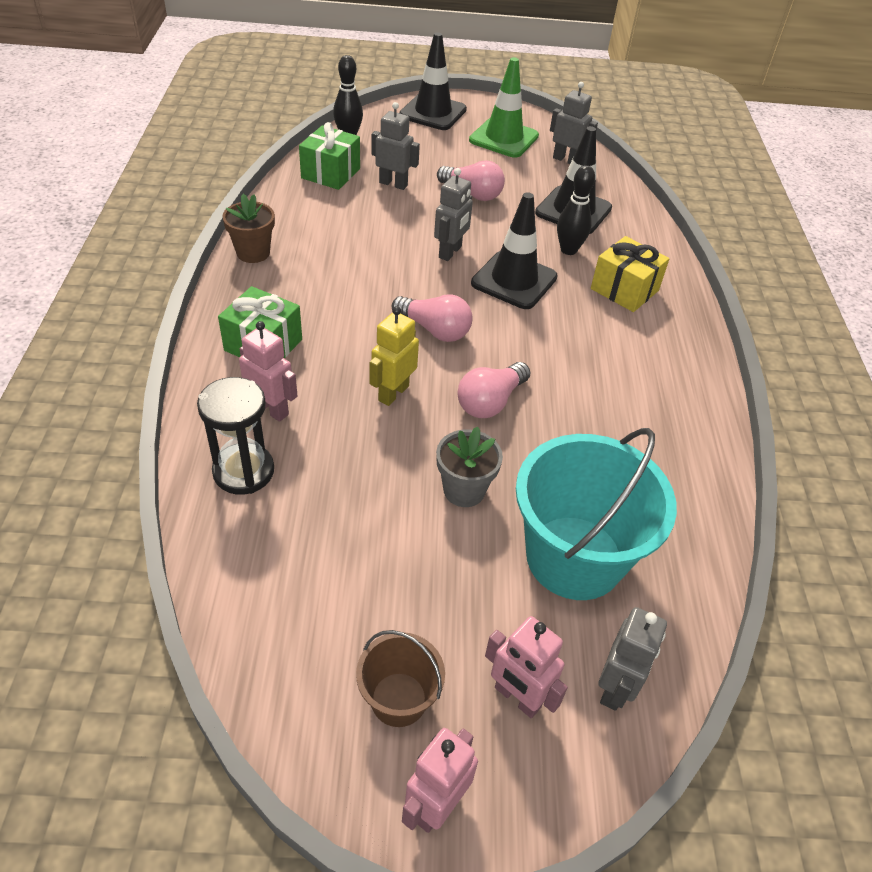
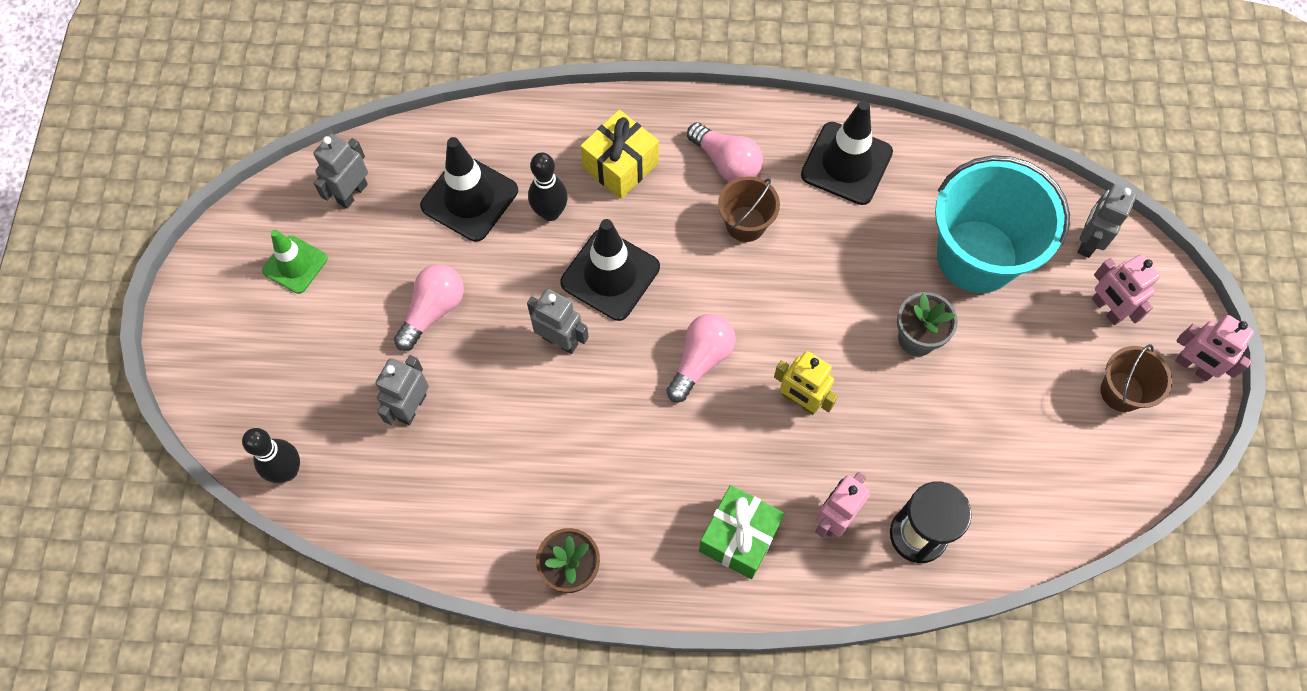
camera: 85 degrees left, 20 degrees up
green gift [299,122,360,190] -> none
black traffic cone [399,32,467,130] -> black traffic cone moved to [801,100,893,205]
pink light bulb [458,362,530,418] -> pink light bulb moved to [687,122,763,182]
green traffic cone [469,57,539,158] -> green traffic cone [262,230,328,294], size x0.64
pink robot [485,616,568,718] -> pink robot turned 105 degrees clockwise [1092,254,1160,325]
grey robot [598,607,667,711] -> grey robot turned 90 degrees counterclockwise [1077,184,1137,258]
none -> brown bucket [718,176,780,242]

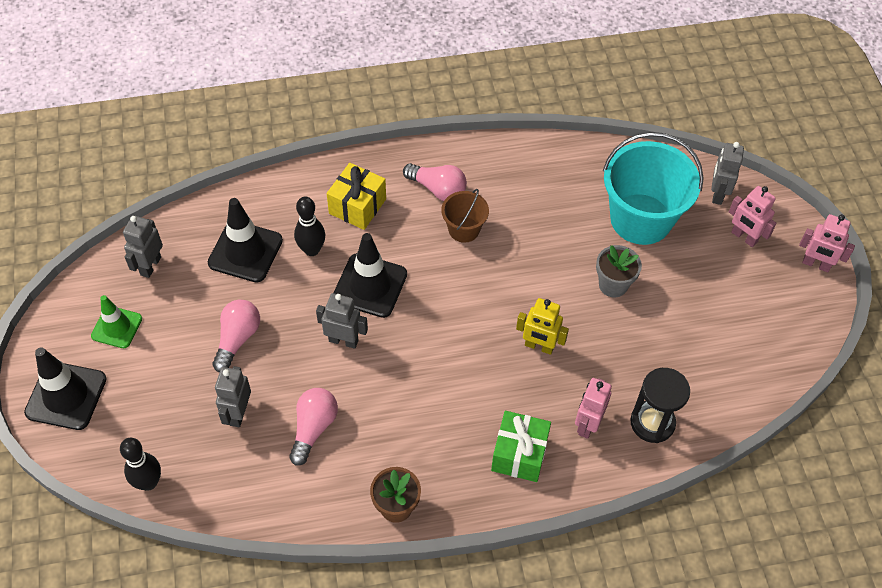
camera: 15 degrees left, 10 degrees down
pink light bulb [667,314,736,402] -> pink light bulb moved to [289,388,338,466]
black traffic cone [801,100,893,205] -> black traffic cone moved to [24,348,106,430]
brown bucket [1101,344,1172,412] -> none

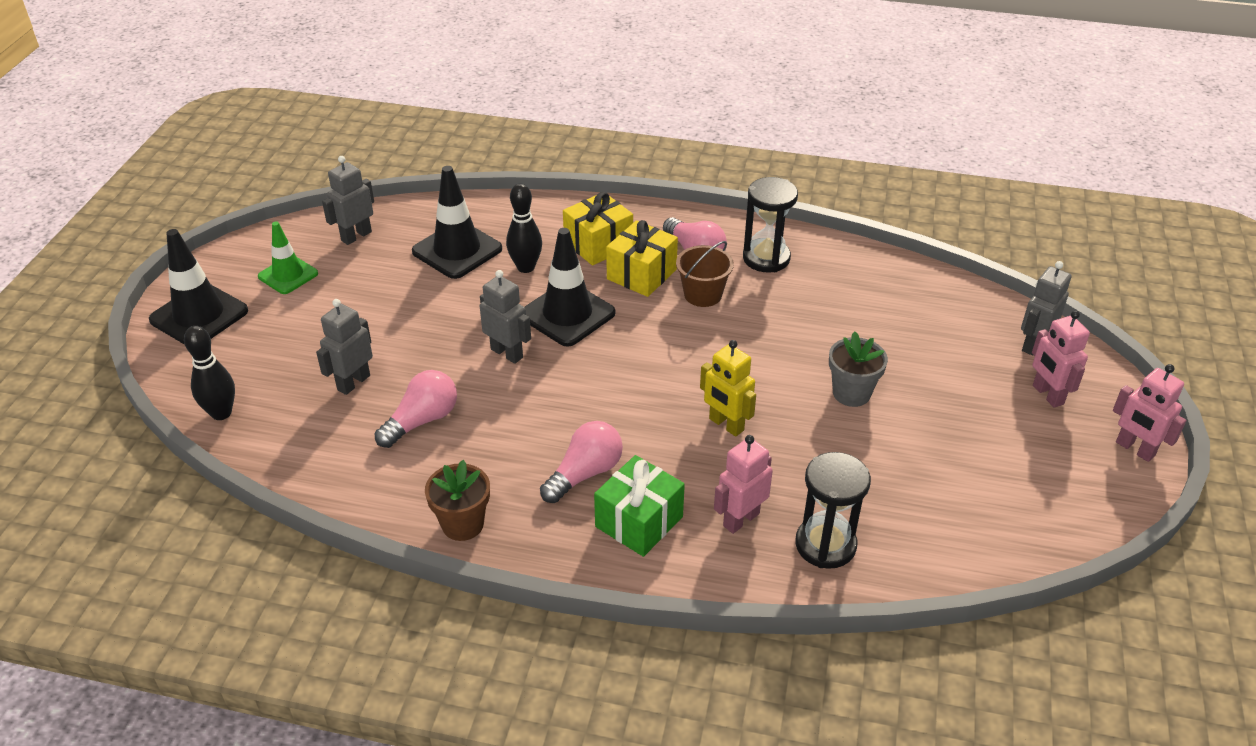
camera: 25 degrees right, 15 degrees down
pink light bulb [212,300,260,372] -> pink light bulb moved to [540,421,623,503]
turquoise bucket [603,132,704,245] -> none
none -> yellow gift [606,220,678,297]
none -> black hourglass [743,177,798,273]

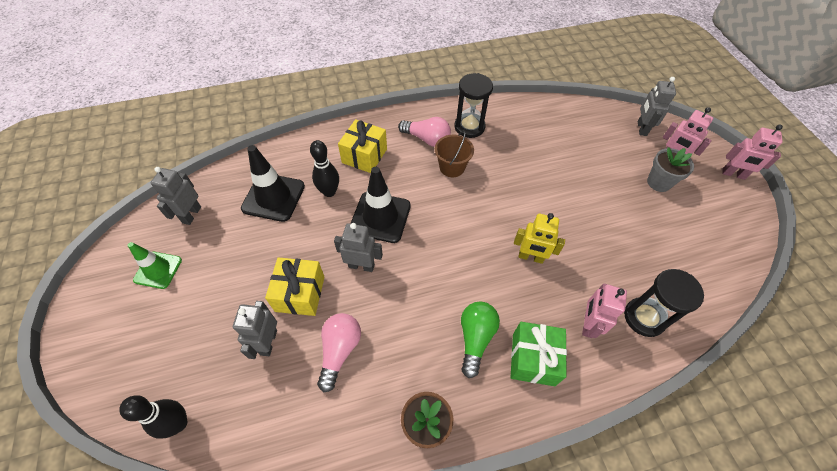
camera: 30 degrees left, 15 degrees up
black traffic cone [149,229,248,345] -> none
pink light bulb [540,421,623,503] -> green light bulb [461,301,500,378]
yellow gift [606,220,678,297] -> yellow gift moved to [265,257,324,316]
grey flower pot [829,332,888,407] -> grey flower pot moved to [647,147,694,192]

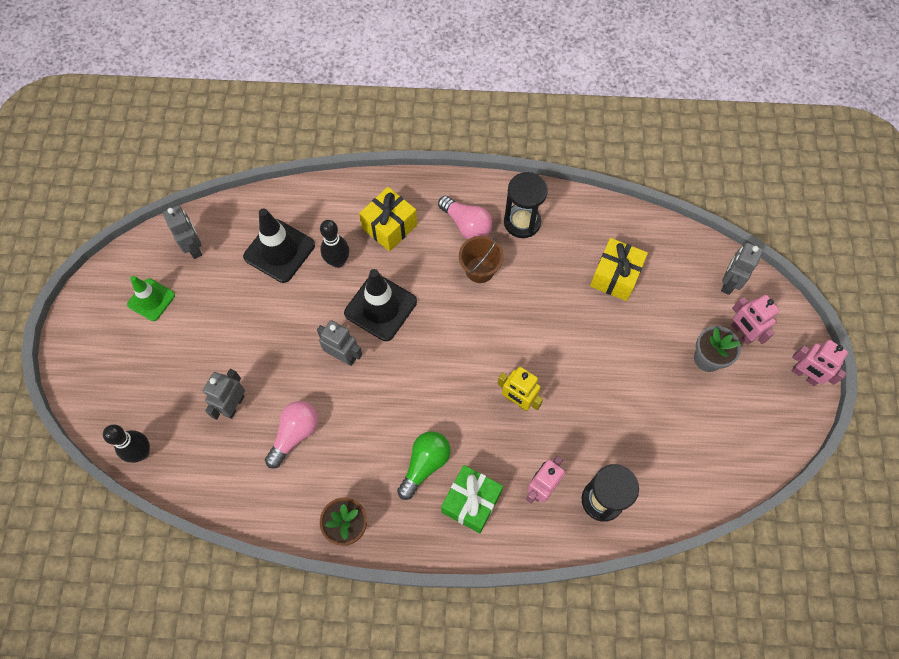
camera: 20 degrees right, 10 degrees up
grey robot [151,167,201,225] -> grey robot turned 120 degrees clockwise [163,205,202,259]
yellow gift [265,257,324,316] -> yellow gift moved to [590,238,648,301]

